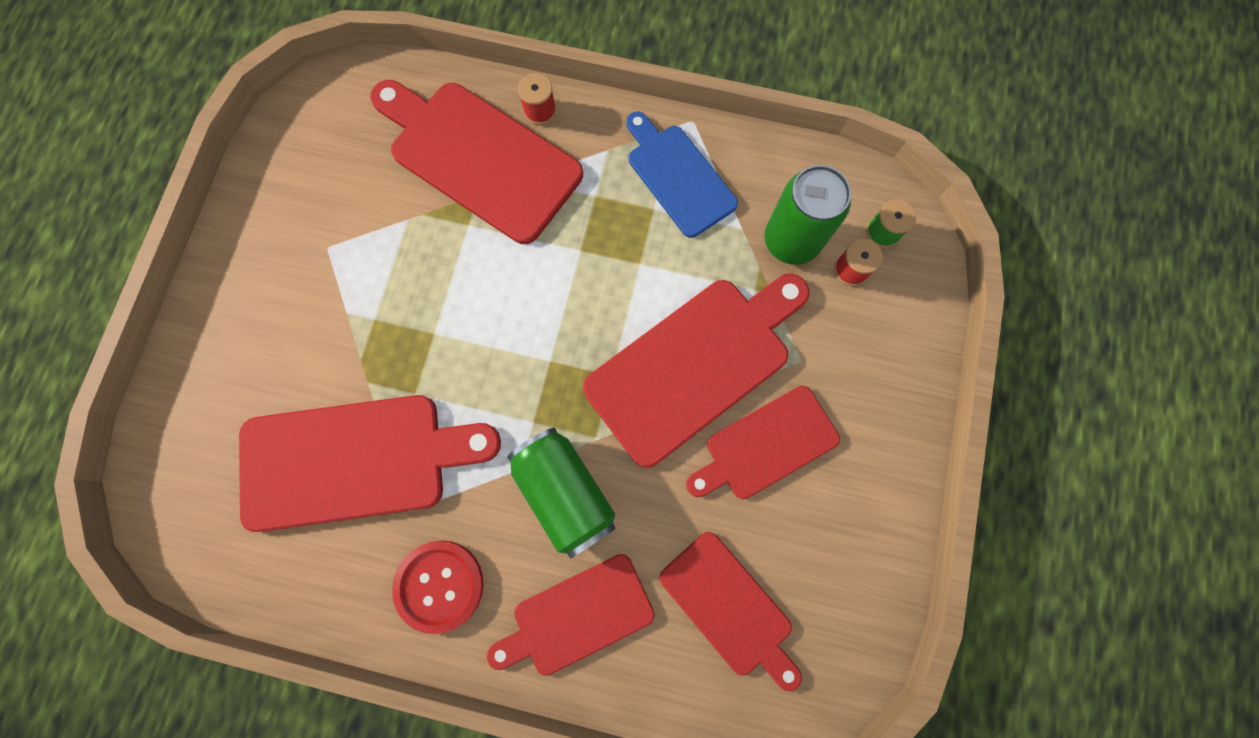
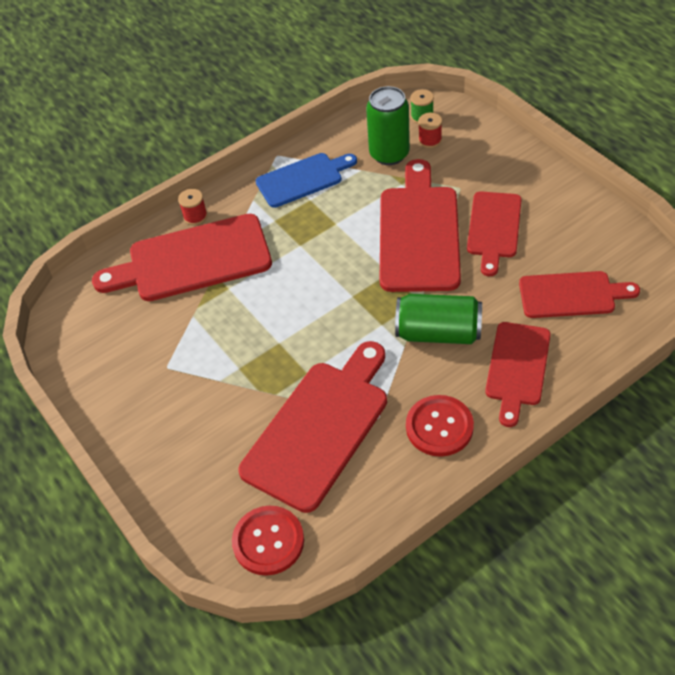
camera: 45 degrees left, 25 degrees down
blue cutting board [626,112,738,238] -> blue cutting board turned 150 degrees clockwise [256,153,357,208]
none -> red button [232,506,304,576]

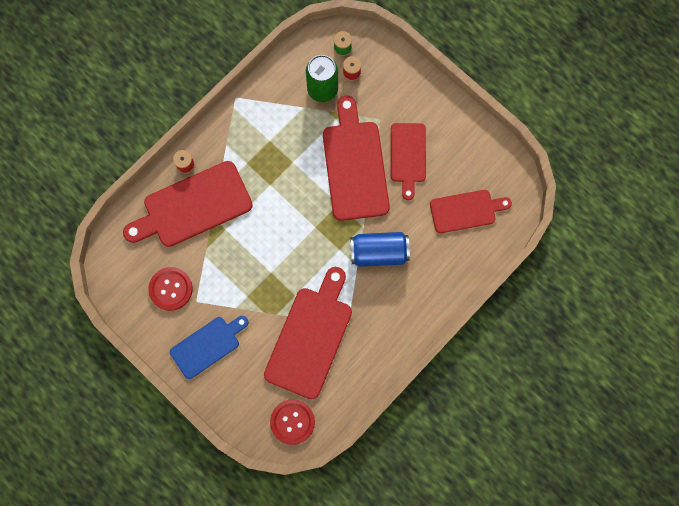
camera: 15 degrees left, 25 degrees up
blue cutting board [256,153,357,208] -> blue cutting board moved to [170,316,249,379]
green can [395,294,482,344] -> blue can [350,232,410,267]
red button [406,395,474,457] -> red button moved to [148,267,193,311]
red cutting board [485,322,551,427] -> none

